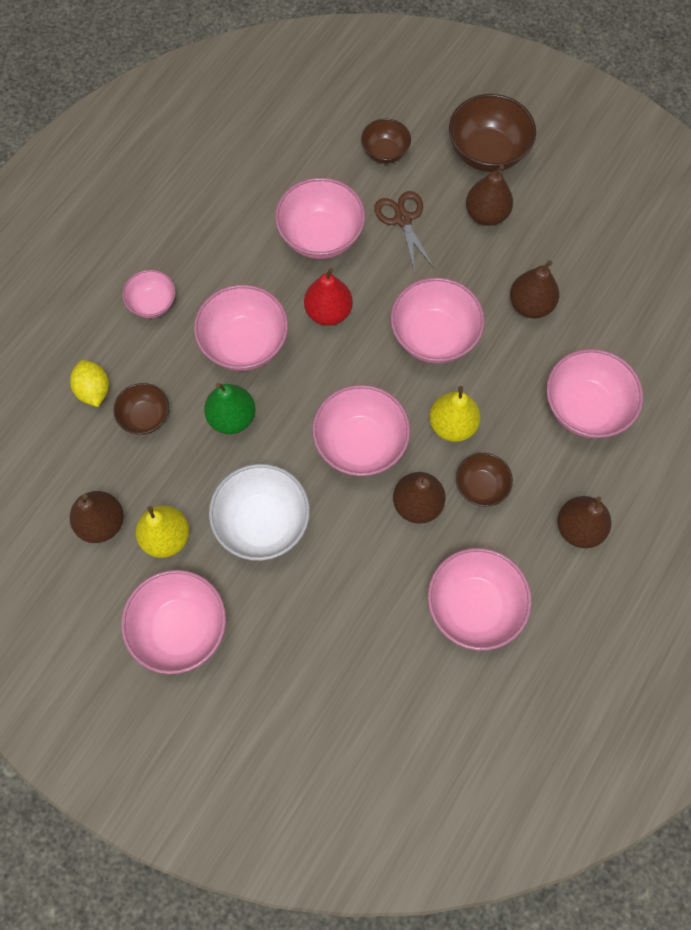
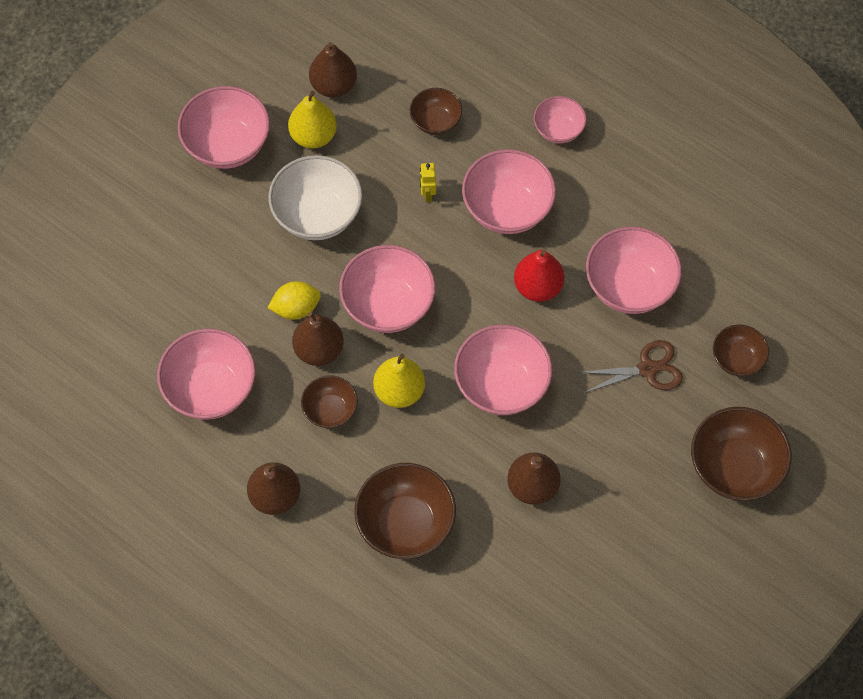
camera: 95 degrees right, 5 degrees down
yellow lemon [70,360,109,407] -> yellow lemon moved to [268,281,321,320]
green pear [204,383,255,434] -> yellow robot [420,163,436,202]
brown pear [466,165,513,226] -> none
pink bowl [546,349,643,438] -> brown bowl [354,463,456,559]

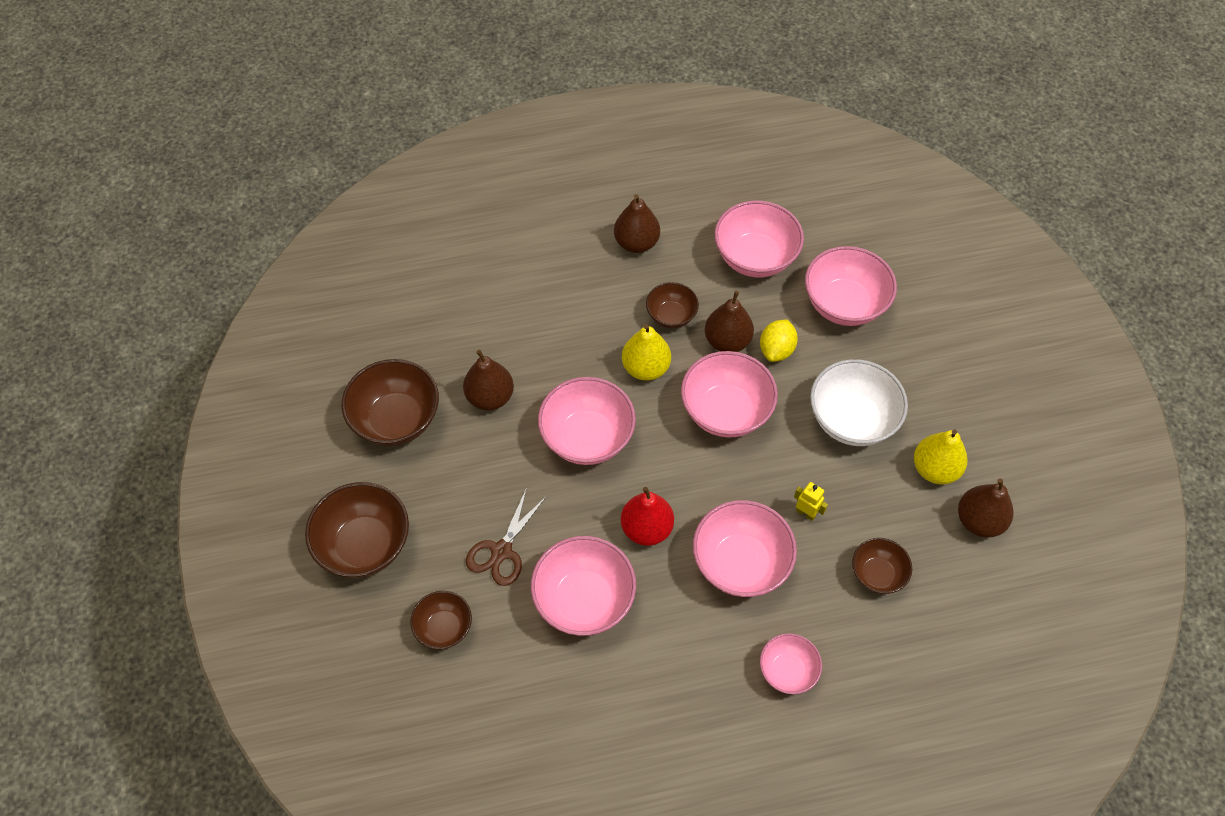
camera: 130 degrees right, 5 degrees down
pink bowl [177,86,270,169] -> pink bowl moved to [805,246,897,326]
brown bowl [354,463,456,559] -> brown bowl moved to [342,359,439,446]

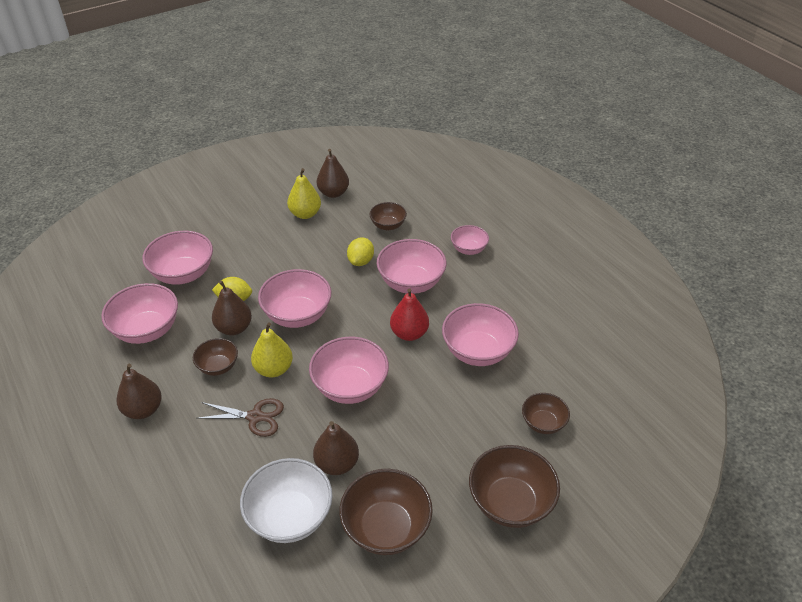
camera: 110 degrees left, 15 degrees down
brown scissors [466,488,547,586] -> brown scissors moved to [196,398,284,437]
yellow robot [794,482,828,521] -> yellow lemon [347,237,374,266]
white bowl [810,359,908,446] -> white bowl moved to [240,458,333,543]

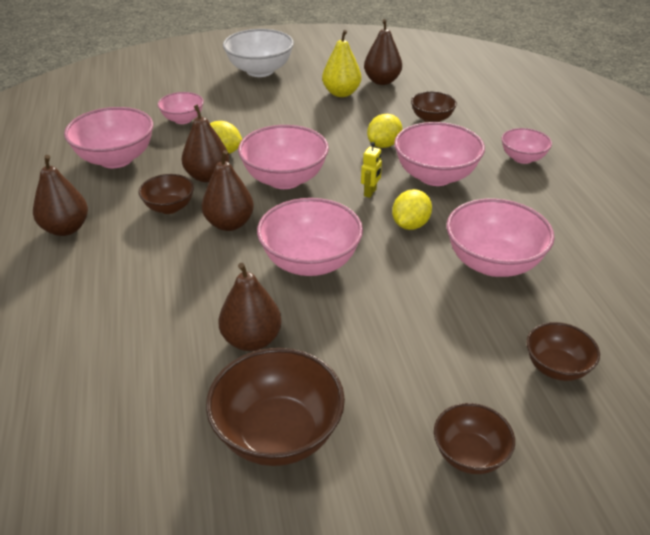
camera: 20 degrees right, 5 degrees down
pink bowl [142,231,213,285] -> pink bowl [158,92,204,124], size x0.58
brown scissors [196,398,284,437] -> none
white bowl [240,458,333,543] -> white bowl moved to [223,29,294,77]
yellow pear [251,323,293,377] -> brown pear [202,150,254,231]
red pear [390,288,429,341] -> yellow lemon [392,189,432,230]
brown bowl [469,445,560,528] -> brown bowl [434,403,515,474], size x0.58
none -> yellow robot [361,142,382,198]

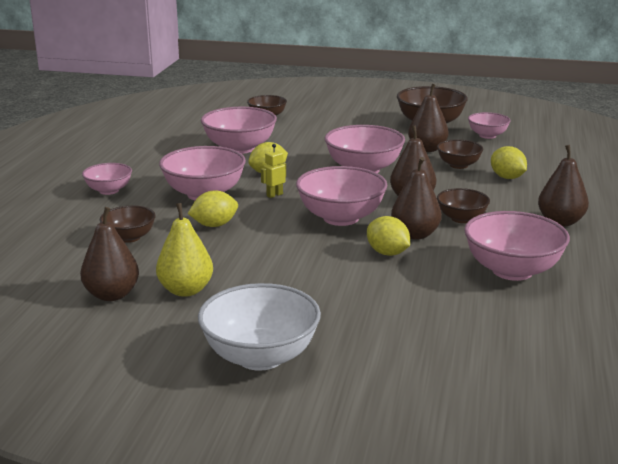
camera: 155 degrees left, 15 degrees down
pink bowl [158,92,204,124] -> pink bowl moved to [468,112,511,139]
brown bowl [434,403,515,474] -> brown bowl moved to [437,140,483,169]
none -> yellow lemon [491,146,527,179]

